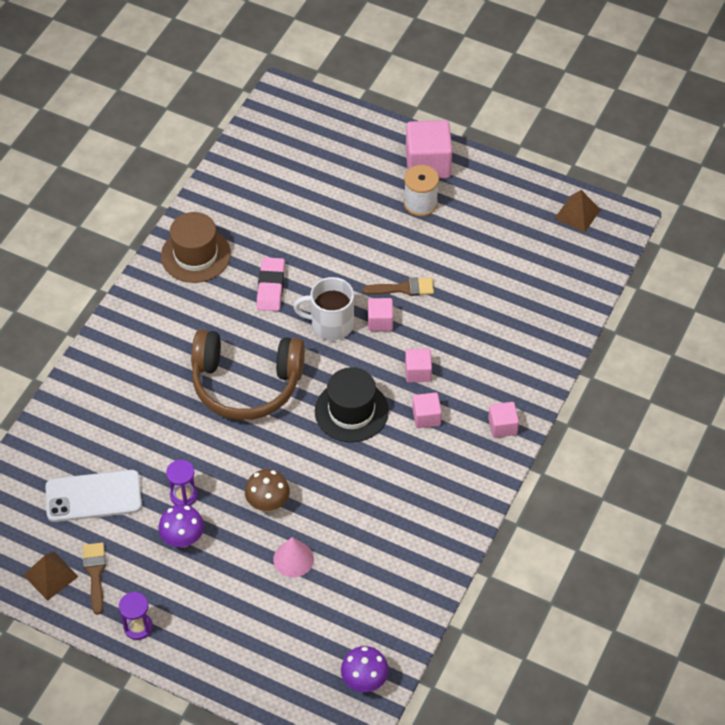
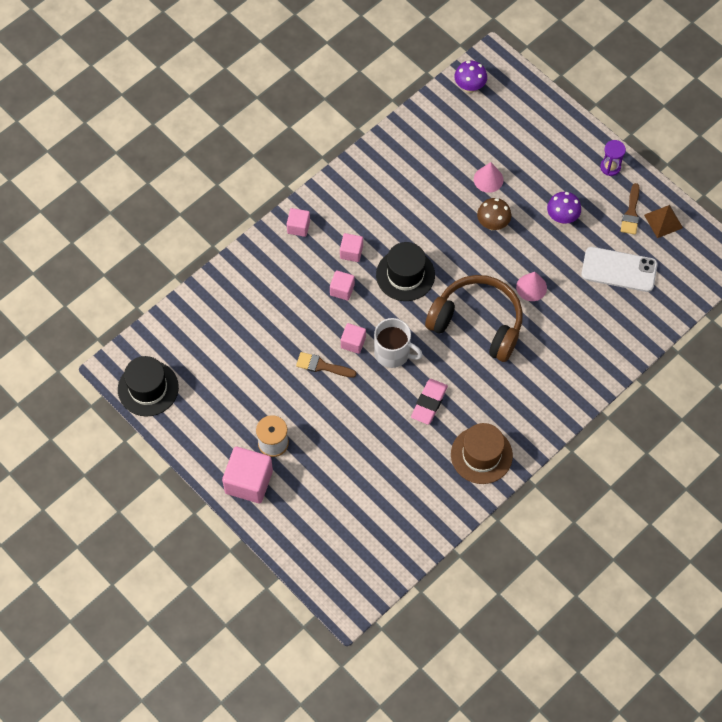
camera: 160 degrees left, 10 degrees up
purple hourglass [166,460,198,506] -> none
brown pyramid [554,190,601,232] -> black hat [118,356,179,416]
none -> pink cone [516,272,547,301]

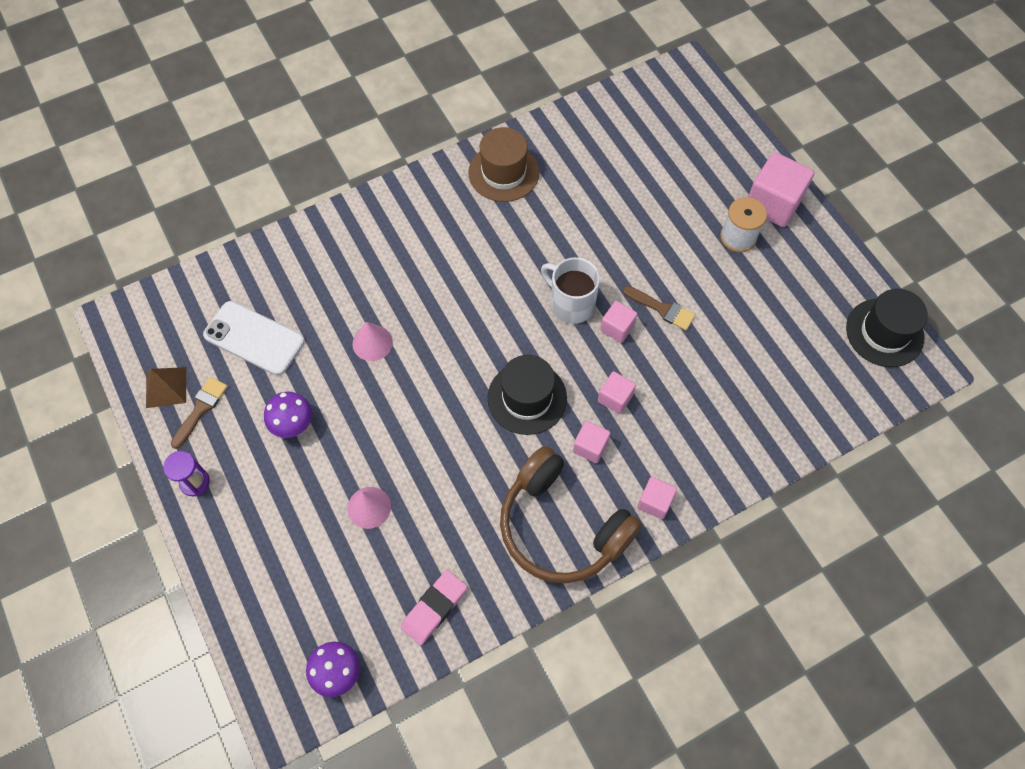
camera: 165 degrees left, 0 degrees up
pink eraser [411,379,448,425] -> pink eraser moved to [401,570,467,645]
brown headphones [425,275,523,362] -> brown headphones moved to [500,446,642,583]
brown mushroom [477,198,511,230] -> none

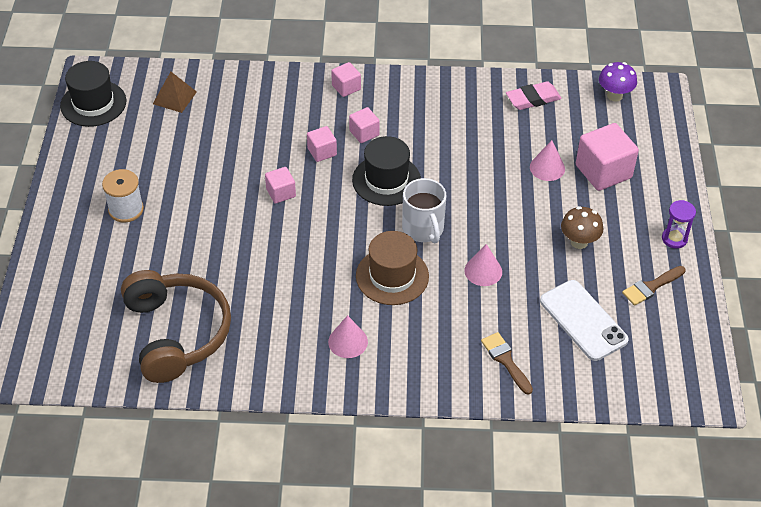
camera: 150 degrees left, 15 degrees down
brown pyramid [146,367,186,408] -> brown pyramid moved to [153,72,197,113]
purple mushroom [264,392,312,438] -> brown mushroom [561,206,603,249]
brown hat [468,127,539,202] -> brown hat moved to [356,231,429,305]
brown headphones [500,446,642,583] -> brown headphones moved to [121,270,231,383]
white mug [541,257,600,324] -> white mug moved to [402,178,446,243]
brown brush [623,286,696,330] -> brown brush moved to [481,332,533,395]
pink cube [748,152,814,227] -> pink cube moved to [576,123,639,191]
none -> pink cone [328,315,368,358]

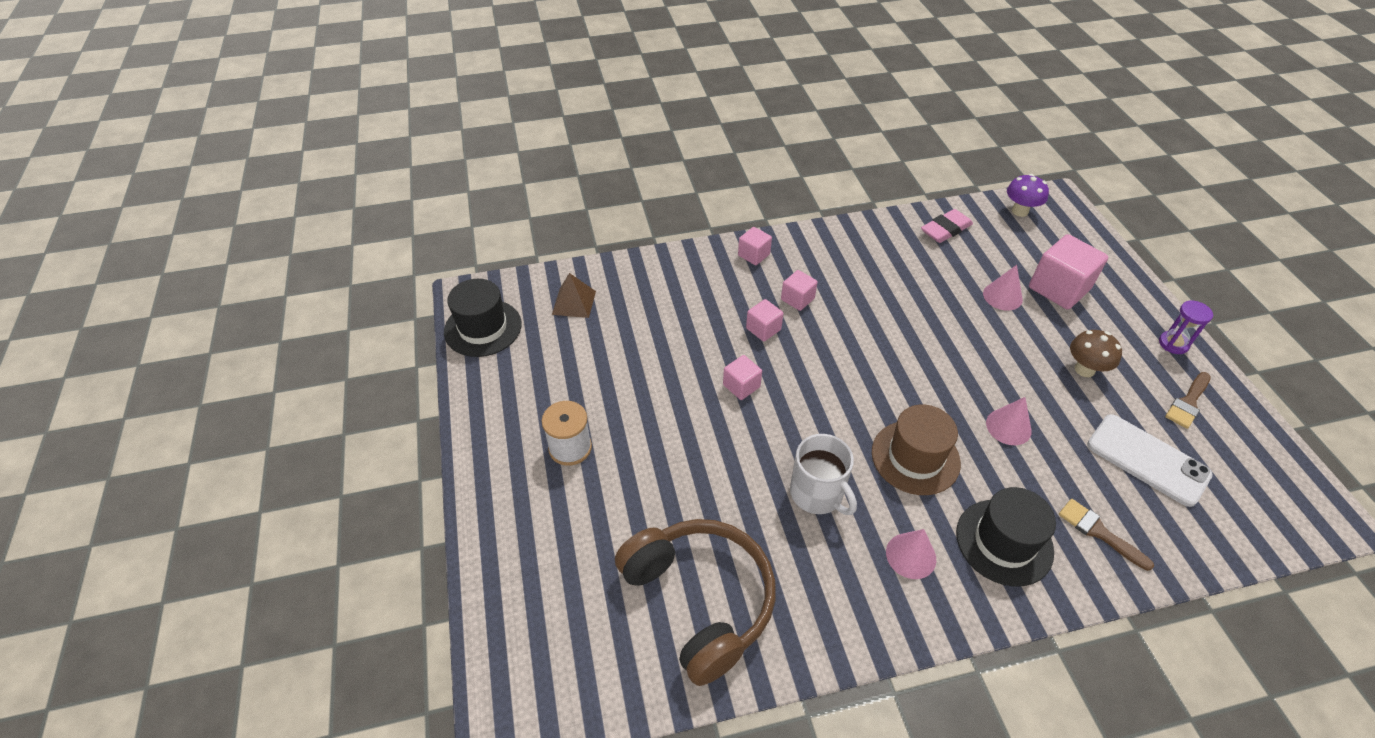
camera: 15 degrees left, 0 degrees up
black hat [352,136,421,206] -> black hat moved to [956,487,1056,587]
white mug [402,178,446,243] -> white mug moved to [790,434,857,515]

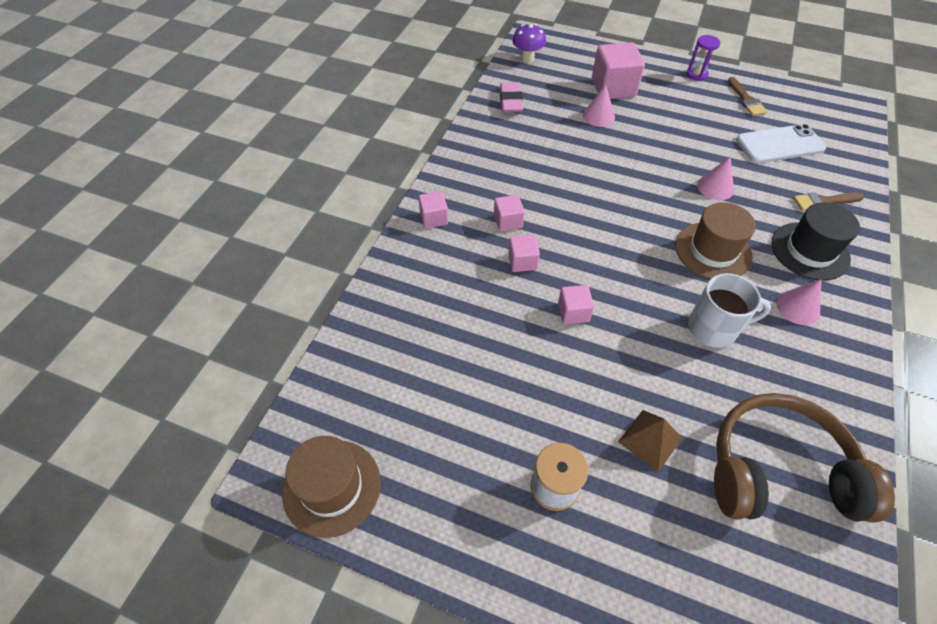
camera: 55 degrees left, 5 degrees up
black hat [444,279,522,357] -> brown hat [282,436,381,538]
brown pyramid [552,273,596,318] -> brown pyramid moved to [618,410,683,472]
brown mushroom [1070,330,1122,377] -> none

